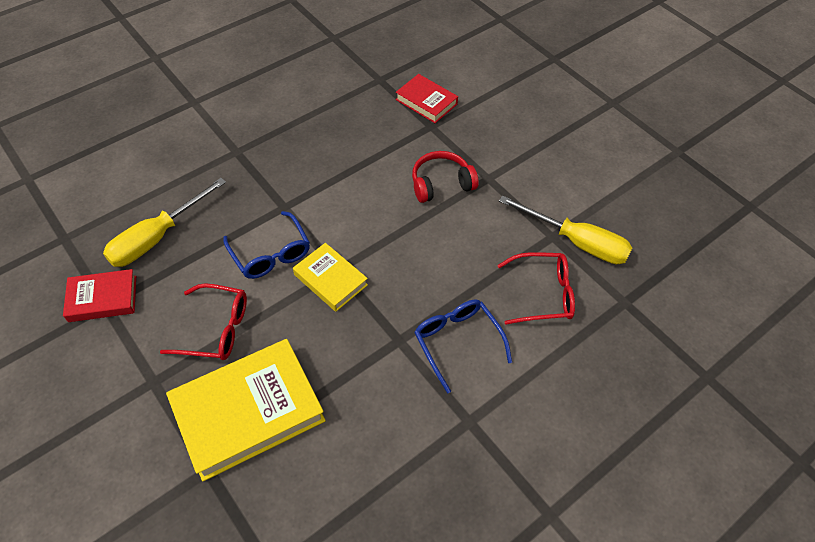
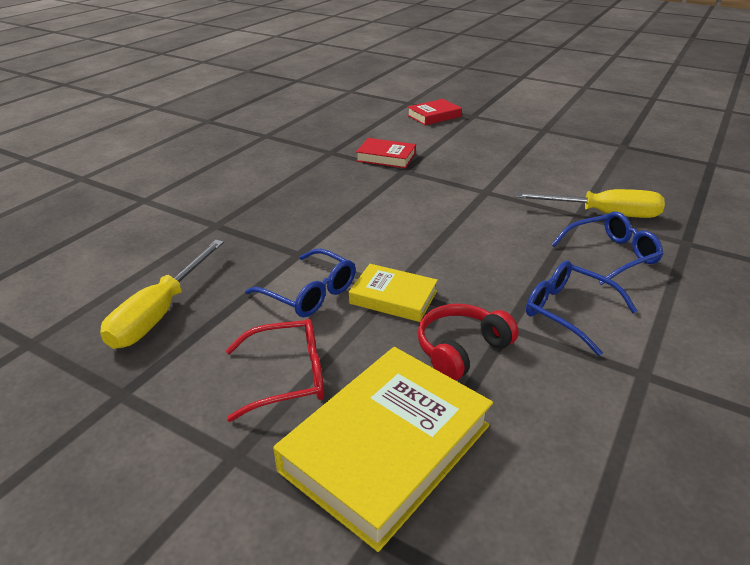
camera: 20 degrees left, 20 degrees down
red book [63,269,136,322] -> red book moved to [407,99,462,125]
red headphones [412,151,479,203] -> red headphones moved to [417,304,519,381]
red glasses [497,252,575,325] -> blue glasses [551,211,663,285]

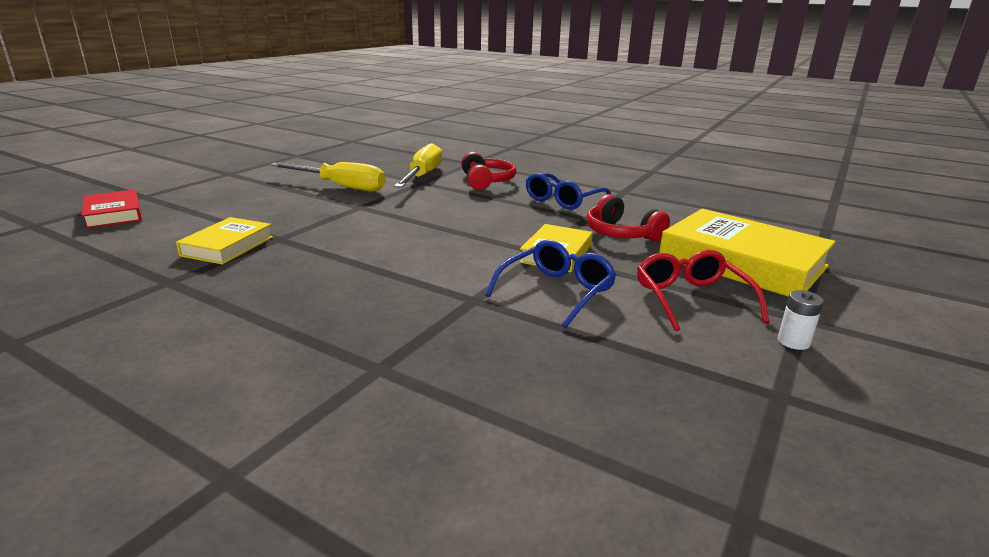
camera: 90 degrees left, 10 degrees down
yellow screwdriver [100,240,224,349] -> yellow screwdriver moved to [270,162,386,192]
red book [356,138,416,169] -> yellow book [176,217,273,265]
blue glasses [551,211,663,285] -> red headphones [461,152,516,190]
none -> white battery [778,290,824,350]

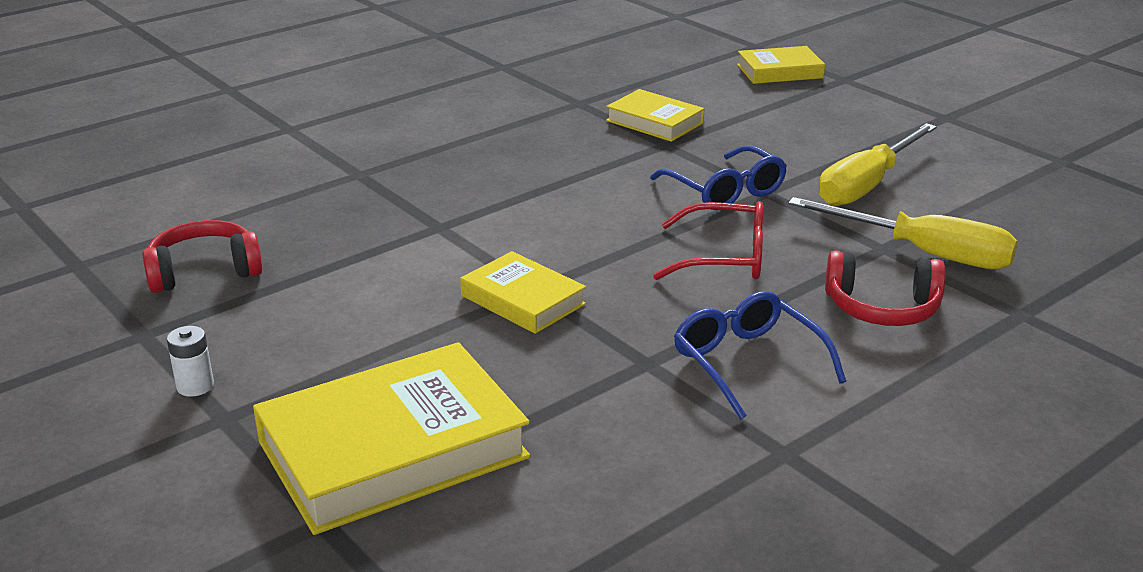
camera: 110 degrees right, 5 degrees up
red book [82,190,142,229] -> yellow book [737,46,825,84]
blue glasses [485,240,616,328] -> blue glasses moved to [650,145,787,210]
red headphones [586,194,670,242] -> red headphones moved to [142,220,262,293]
red glasses [637,250,769,331] -> red glasses moved to [653,201,764,280]

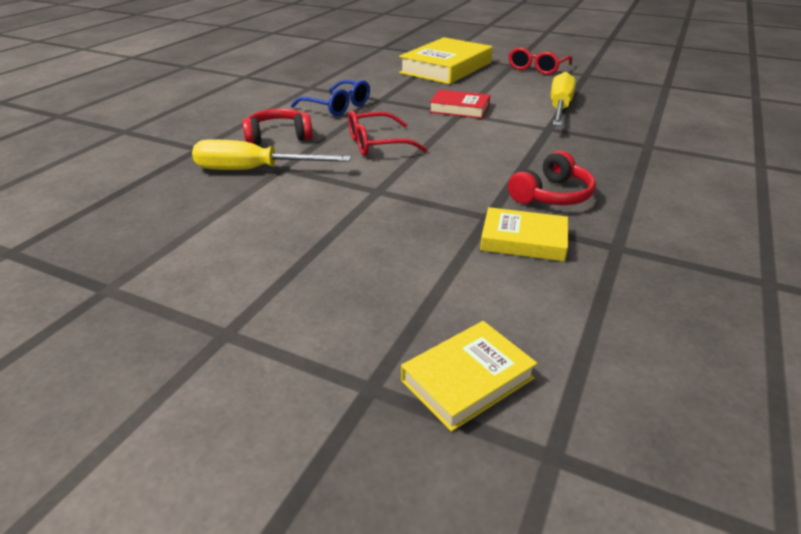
camera: 155 degrees right, 5 degrees up
red headphones [142,220,262,293] -> red headphones moved to [508,151,596,205]
white battery [167,326,214,397] -> red glasses [508,47,572,75]
yellow book [460,251,586,334] -> red book [429,89,490,119]
blue glasses [650,145,787,210] -> none
yellow screwdriver [819,123,937,206] -> yellow screwdriver moved to [551,72,576,126]

